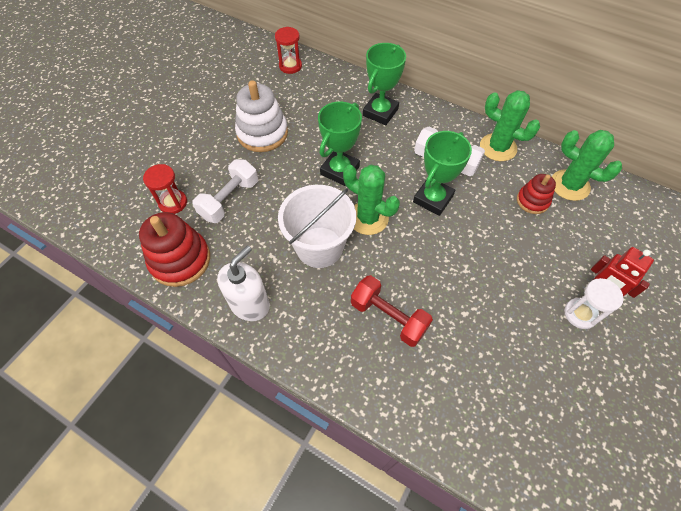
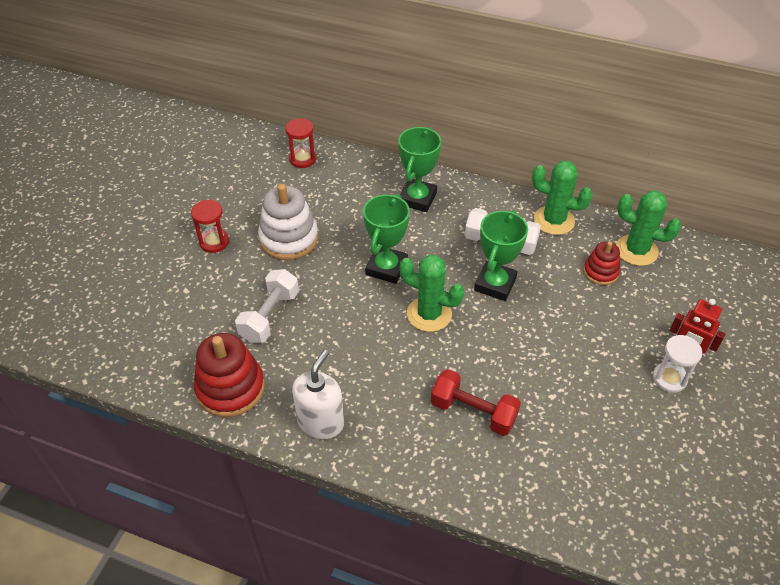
camera: 10 degrees left, 10 degrees down
red hourglass [143,164,187,214] -> red hourglass moved to [191,199,229,253]
white bucket [278,185,356,268] -> none

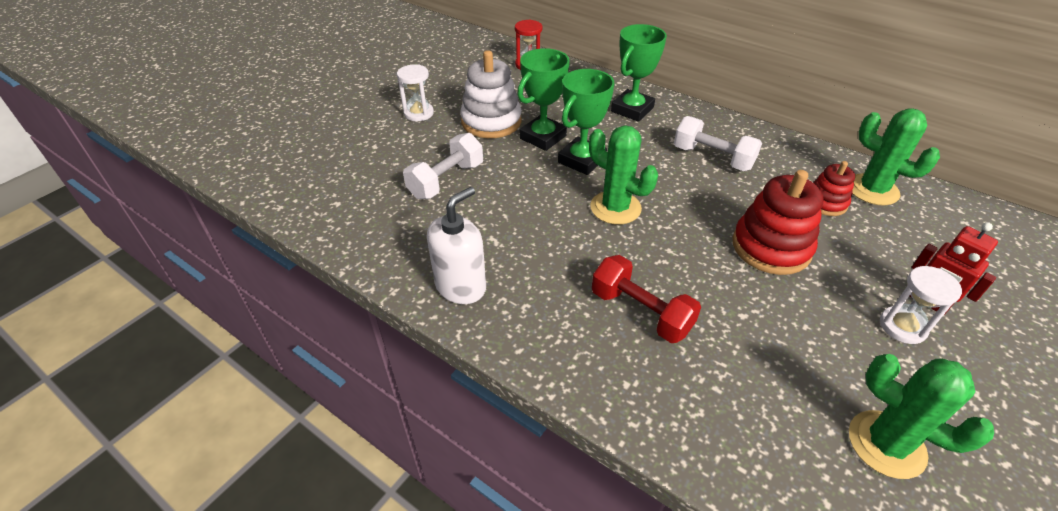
camera: 15 degrees right, 5 degrees down
red hourglass [191,199,229,253] -> white hourglass [397,64,434,121]
red stacking toy [194,333,265,417] -> red stacking toy moved to [732,170,824,275]
green trophy [474,210,528,301] -> green trophy moved to [517,48,570,151]
green cactus [532,161,593,235] -> green cactus moved to [849,354,994,479]

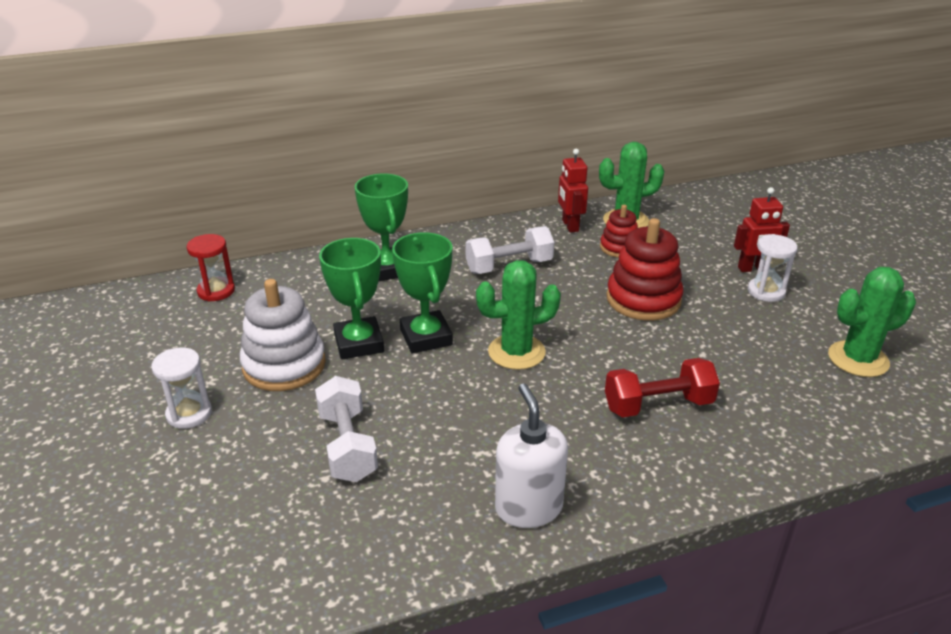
camera: 55 degrees left, 10 degrees down
none -> red robot [558,149,588,233]

